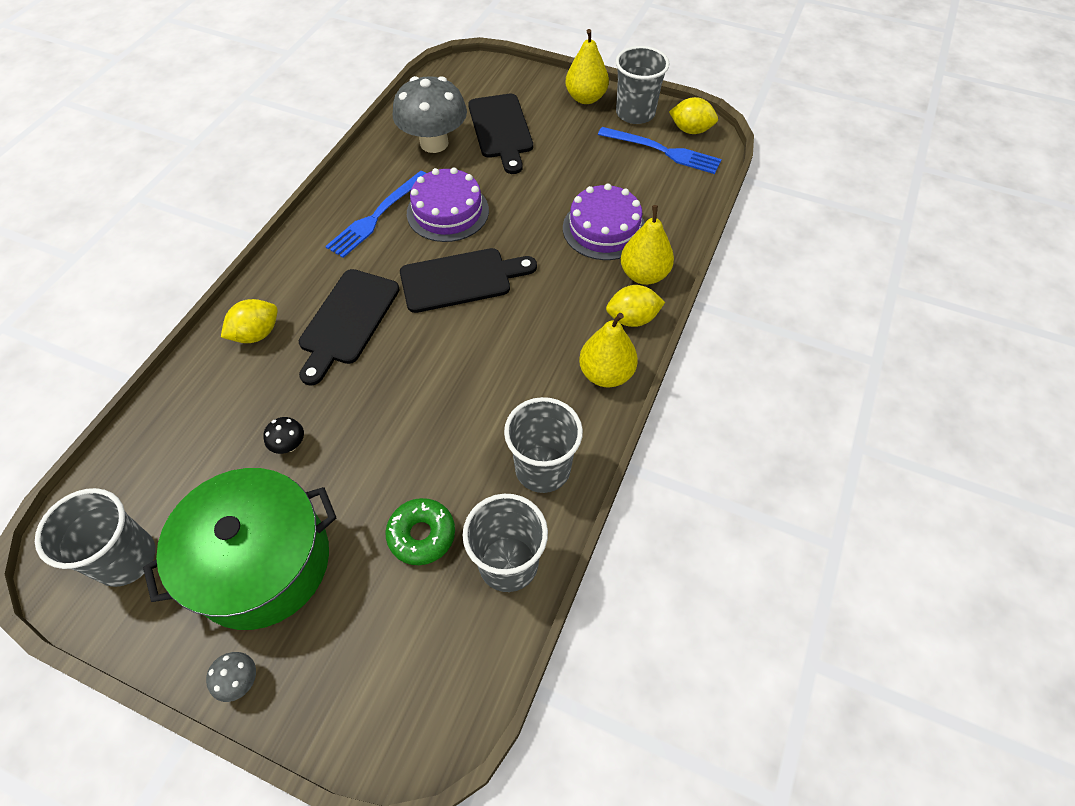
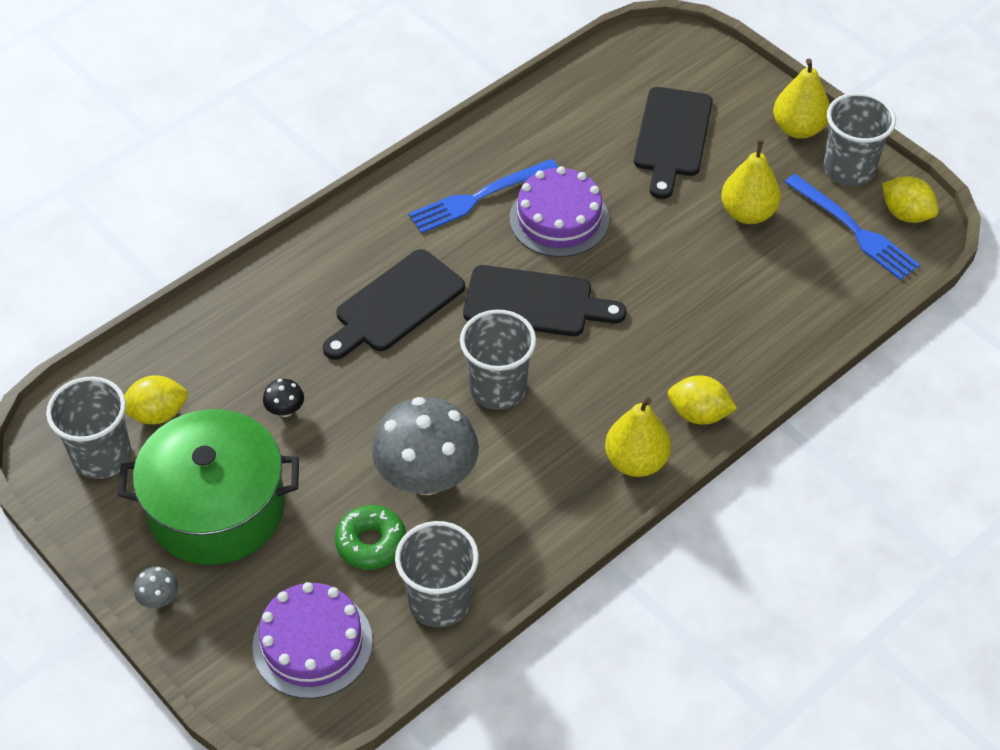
camera: 25 degrees right, 5 degrees down
yellow lemon [221,299,278,343] -> yellow lemon moved to [124,375,188,424]
grey mushroom [393,76,467,153] -> grey mushroom moved to [372,397,479,495]
grey cup [504,397,583,493] -> grey cup moved to [460,310,536,410]
purple cake [563,183,645,260] -> purple cake moved to [252,582,373,699]
yellow pear [621,205,674,285] -> yellow pear moved to [721,139,781,224]

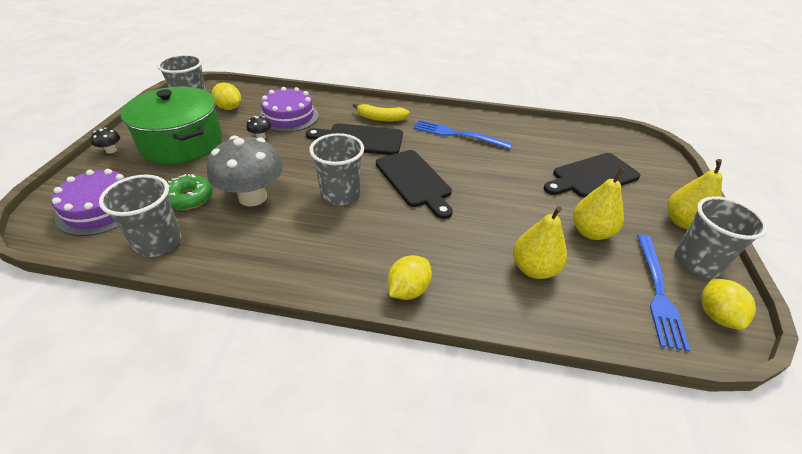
camera: 50 degrees right, 10 degrees down
grey mushroom [134,567,179,608] -> black mushroom [91,128,120,153]
purple cake [510,166,609,257] -> purple cake moved to [259,87,319,132]
yellow pear [605,397,671,477] -> yellow pear moved to [513,206,567,279]
yellow lemon [668,375,737,425] -> yellow lemon turned 60 degrees clockwise [387,255,432,300]
none -> yellow banana [353,103,410,121]

